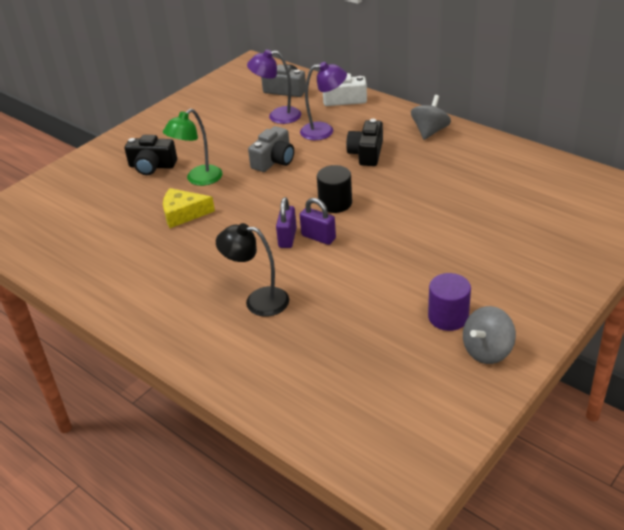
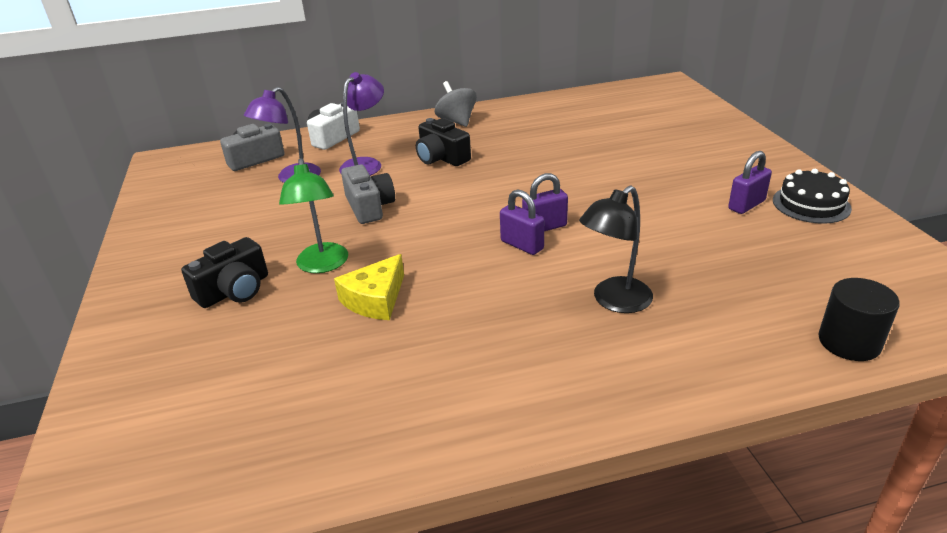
camera: 55 degrees left, 5 degrees down
black cylinder [317,165,352,213] -> black cylinder moved to [819,278,900,361]
purple cylinder [428,273,471,331] -> purple padlock [728,151,772,214]
grey spinning top [463,306,516,364] -> black cake [773,169,852,224]

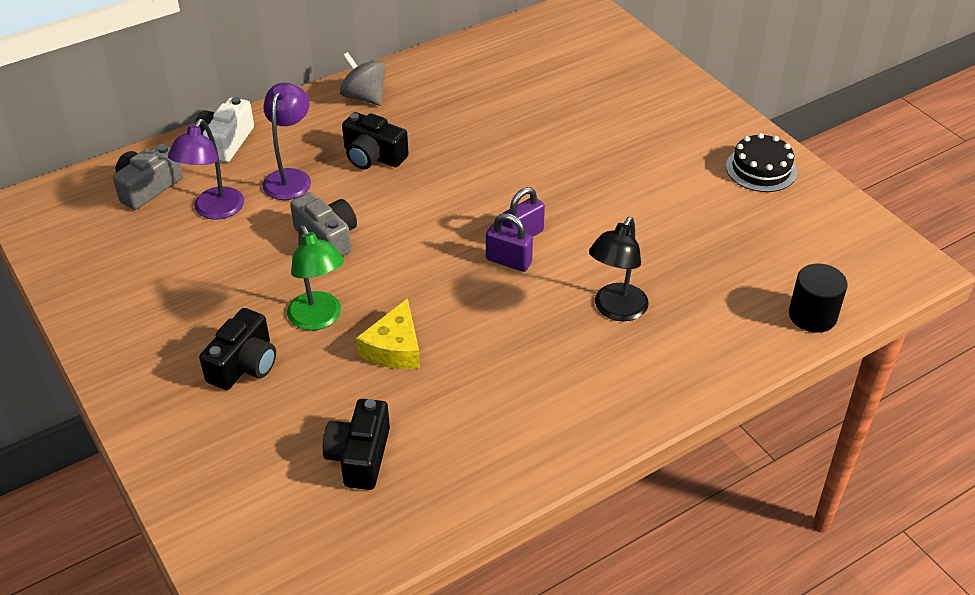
camera: 20 degrees left, 10 degrees up
purple padlock [728,151,772,214] -> none
none -> black camera [323,399,390,490]

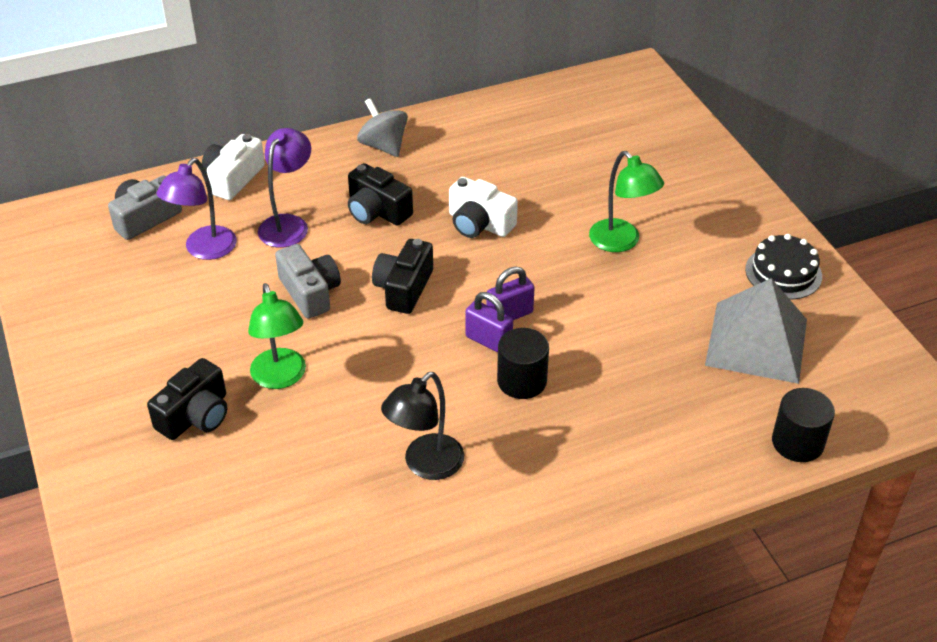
camera: 10 degrees right, 0 degrees up
black camera [323,399,390,490] -> black camera moved to [372,239,433,314]
yellow cheese [356,298,420,369] -> none
black lamp [589,217,648,321] -> black lamp moved to [381,372,464,480]
none -> white camera [449,177,518,238]
none -> black cylinder [497,328,549,399]
none -> green lamp [589,151,664,252]
none -> grey pyramid [705,278,807,384]

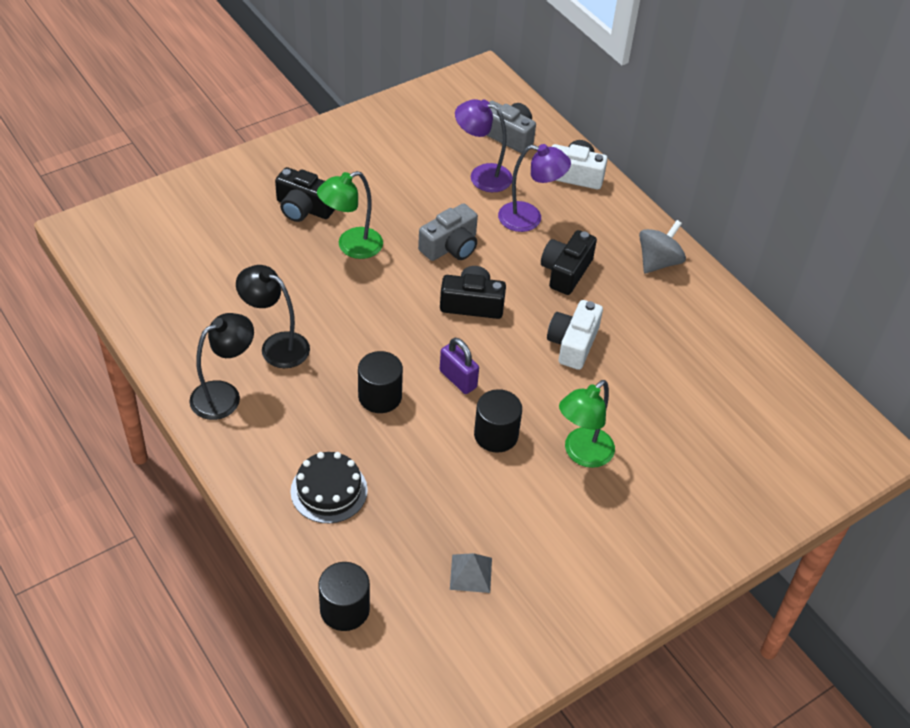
camera: 75 degrees right, 5 degrees up
purple padlock [465,292,513,353] -> none
grey pyramid [705,278,807,384] -> grey pyramid [450,553,492,593], size x0.44
black cake [745,234,822,300] -> black cake moved to [290,452,368,523]
none -> black lamp [189,313,254,420]
none -> black cylinder [474,389,522,453]

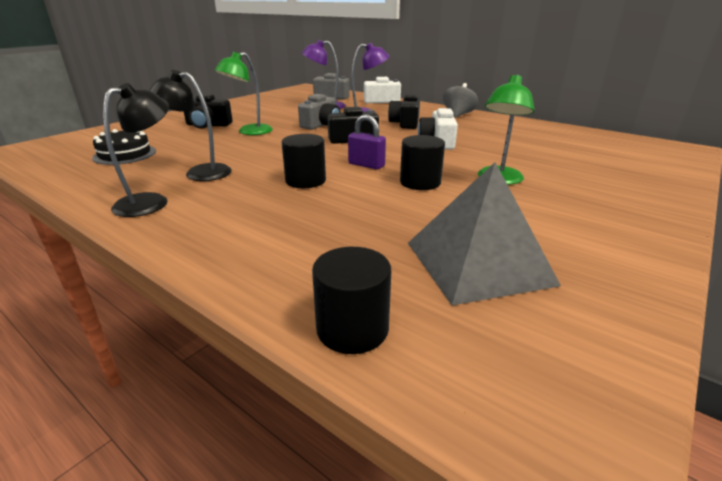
camera: 15 degrees left, 20 degrees down
black cake [290,452,368,523] -> black cake moved to [92,129,156,165]
grey pyramid [450,553,492,593] -> grey pyramid [408,162,561,305], size x2.27

